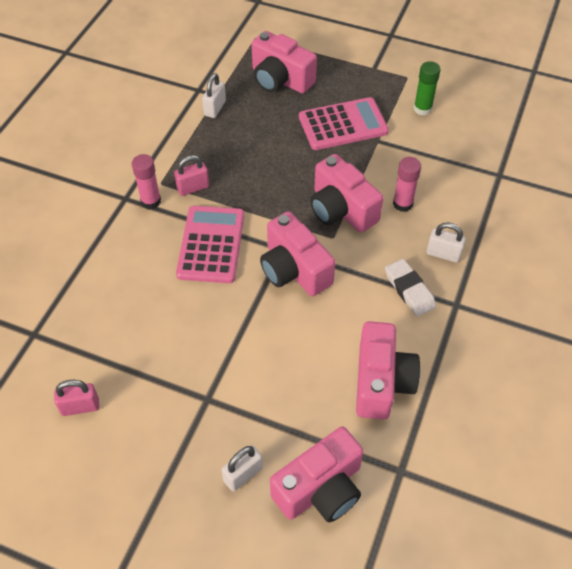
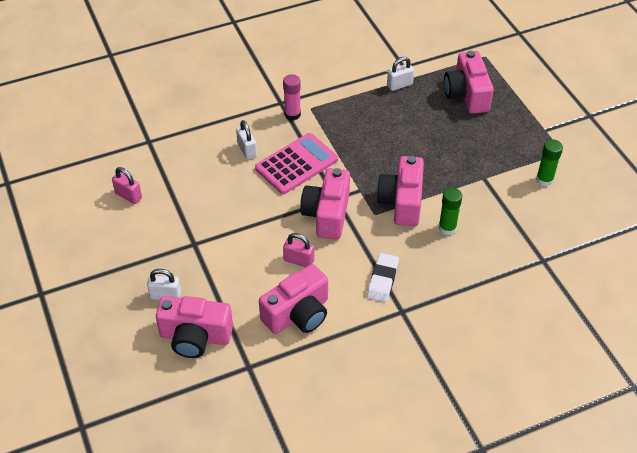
camera: 45 degrees right, 5 degrees down
pink padlock [174,155,209,196] -> pink padlock moved to [283,233,314,267]
pink calculator [299,97,389,150] -> none
pink glue stick [393,157,421,212] -> green glue stick [439,188,462,235]
white padlock [427,222,466,263] -> white padlock moved to [236,120,257,160]

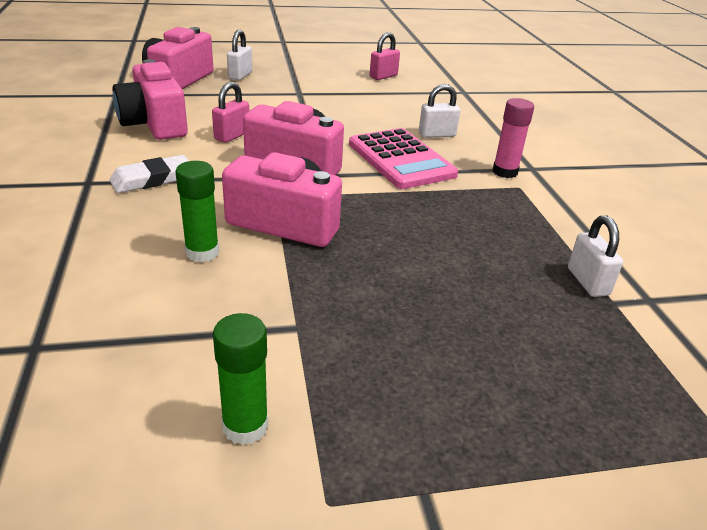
camera: 100 degrees right, 15 degrees down
white eraser [367,253,399,302] -> white eraser turned 60 degrees counterclockwise [110,155,189,193]
pink camera [444,50,494,114] -> none

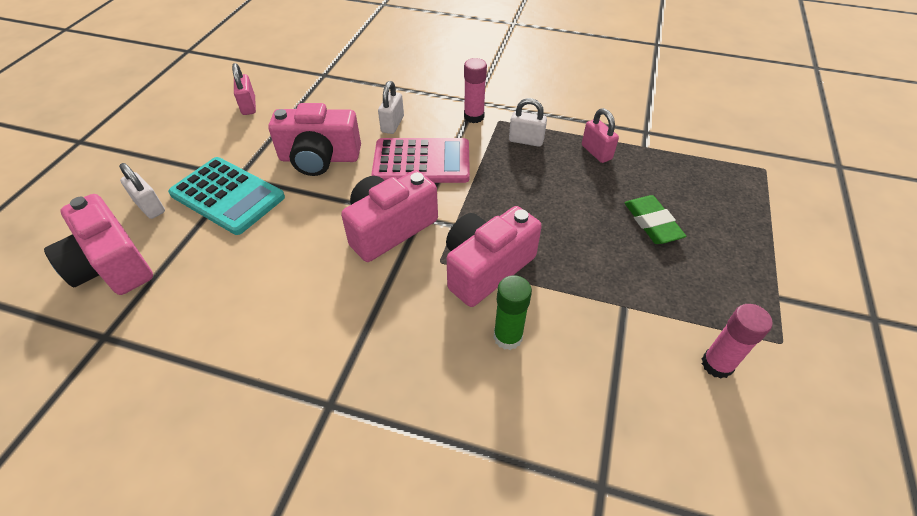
camera: 60 degrees left, 15 degrees up
white eraser [110,155,189,193] -> none
pink camera [112,59,188,140] -> pink camera moved to [268,103,361,176]
pink padlock [212,82,249,143] -> pink padlock moved to [582,108,619,163]
green glue stick [213,313,268,445] -> pink glue stick [702,304,773,379]
white padlock [568,215,623,297] -> white padlock moved to [509,98,547,147]
none -> turquoise calculator [168,157,285,235]
none -> green eraser [625,195,686,244]

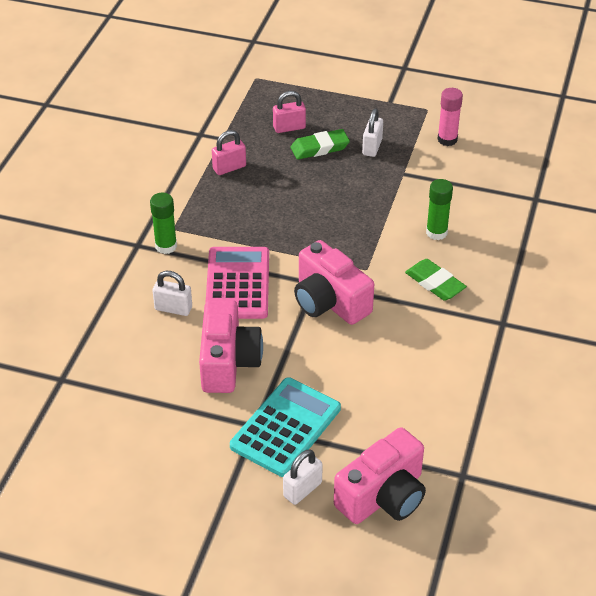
camera: 90 degrees left, 5 degrees down
pink padlock [232,63,256,115] -> pink padlock moved to [273,91,306,133]
pink camera [446,206,542,307] -> none
pink glue stick [464,58,487,123] -> green glue stick [150,193,177,254]
white padlock [509,98,547,147] -> white padlock moved to [362,108,383,157]
none -> green eraser [405,259,467,301]

